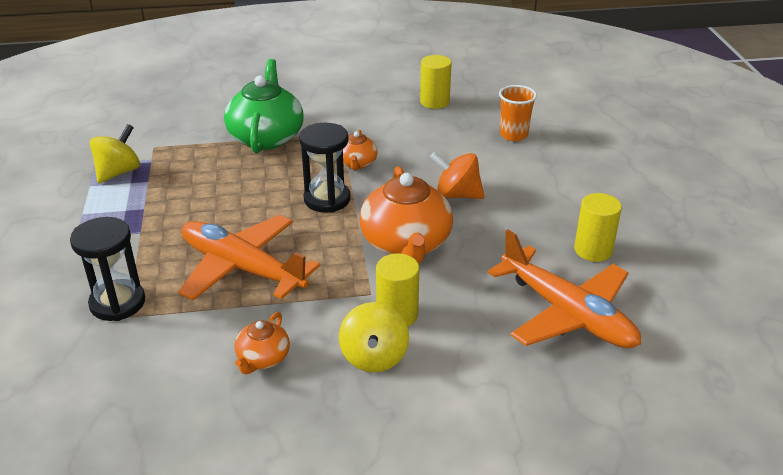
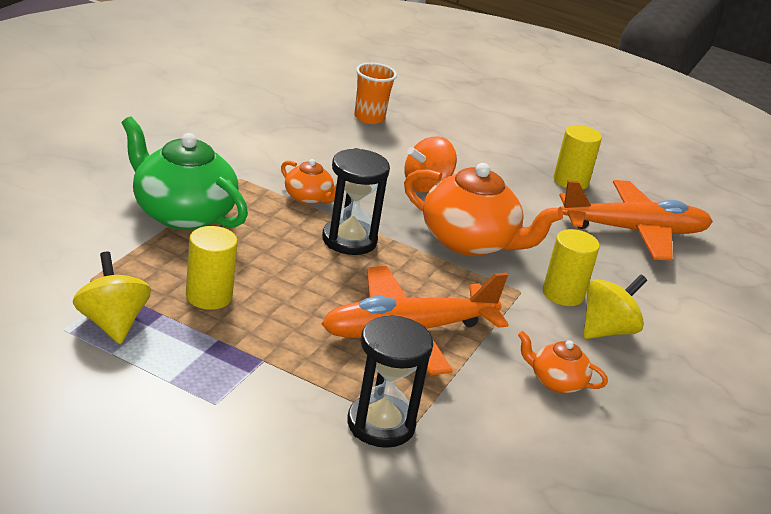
camera: 60 degrees left, 5 degrees down
orange teapot [234,312,290,374] -> orange teapot turned 150 degrees clockwise [518,331,608,393]
yellow spinning top [339,302,409,372] -> yellow spinning top turned 75 degrees counterclockwise [583,274,647,339]
yellow cylinder [420,55,452,109] -> yellow cylinder moved to [186,226,238,310]

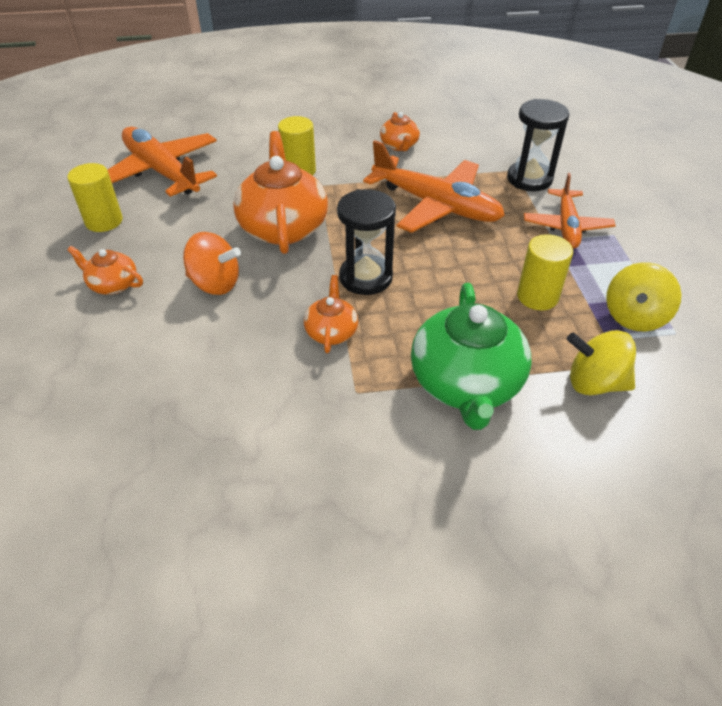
camera: 120 degrees left, 15 degrees up
orange cup [354,63,397,124] -> none
yellow spinning top [583,274,647,339] -> yellow spinning top moved to [567,330,636,395]
none -> orange teapot [67,246,143,295]
none -> orange plane [524,173,616,249]

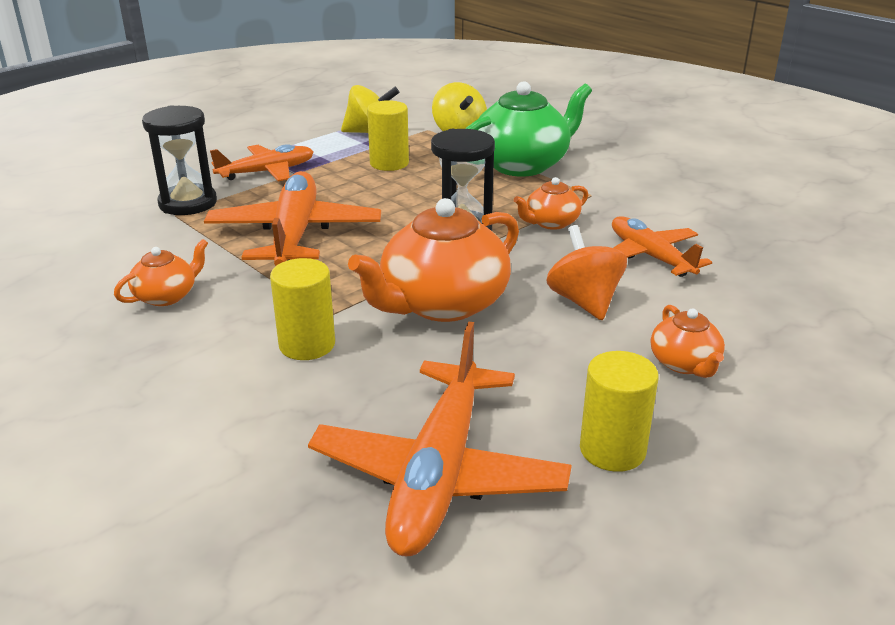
camera: 125 degrees left, 15 degrees down
none -> orange plane [612,216,712,277]

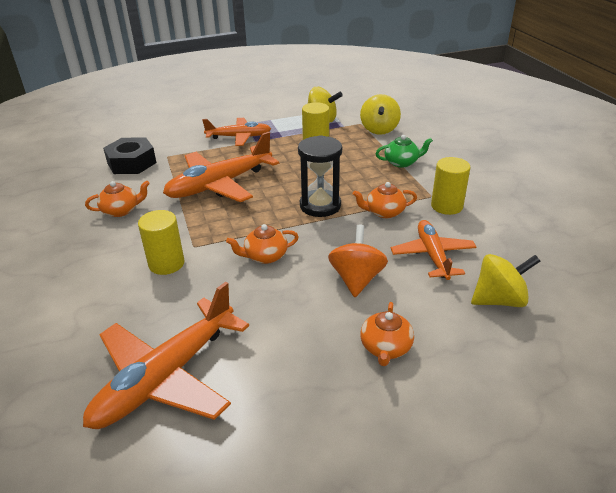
camera: 25 degrees right, 5 degrees up
black hourglass [142,105,217,215] -> none
orange plane [204,171,381,266] -> orange plane turned 150 degrees counterclockwise [163,132,279,202]
orange teapot [348,198,519,322] -> orange teapot [226,224,299,264], size x0.50
green teapot [465,81,592,177] -> green teapot [375,135,433,168], size x0.50
yellow cylinder [580,351,659,472] -> yellow cylinder moved to [431,157,471,215]
none -> black nut [103,137,157,174]
none -> yellow spinning top [471,254,540,307]

